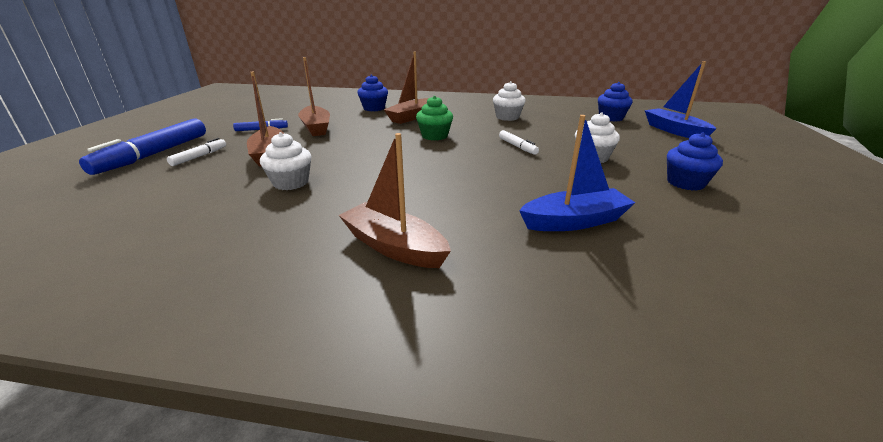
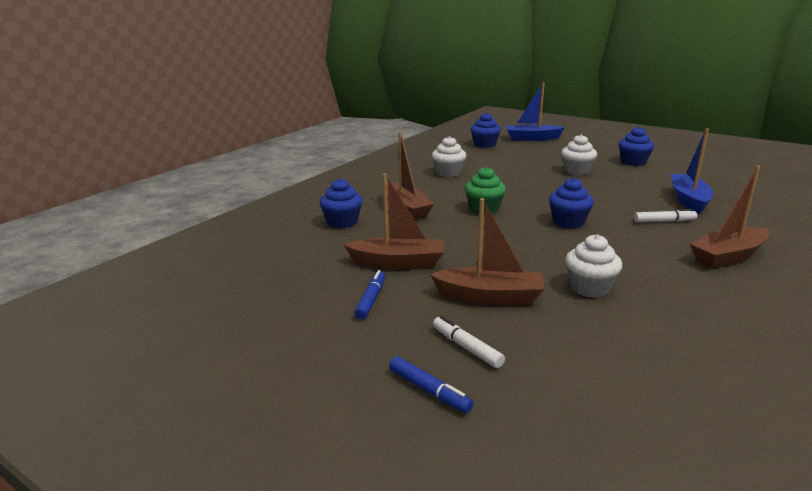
camera: 65 degrees left, 5 degrees down
blue marker [79,118,206,175] -> blue marker [389,356,473,413], size x0.48
white marker [499,130,539,155] -> white marker moved to [634,209,697,222]
none -> blue cupcake [549,178,594,228]

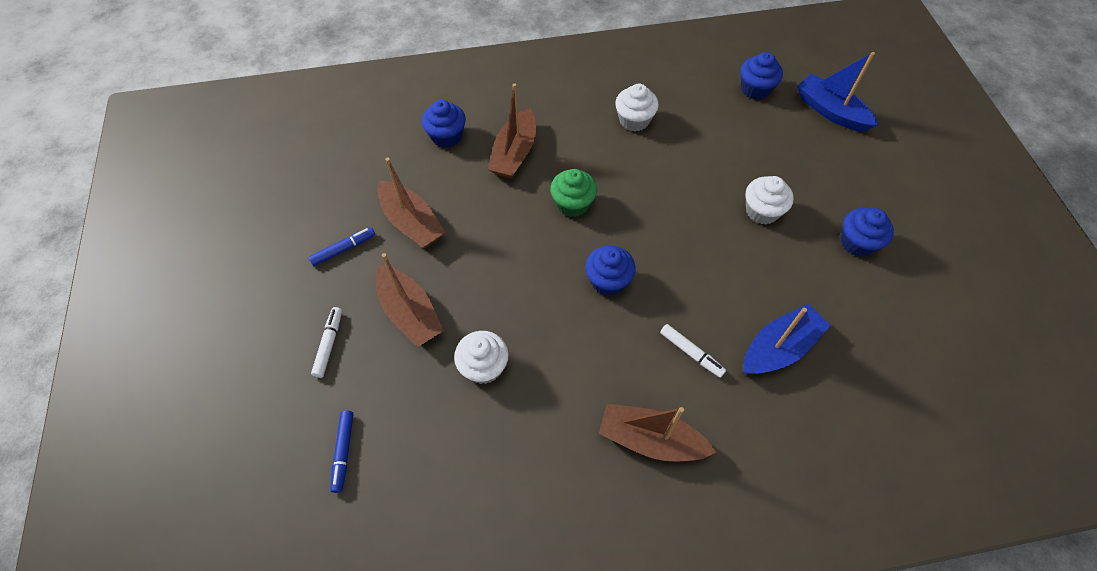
camera: 45 degrees right, 35 degrees up
blue marker [389,356,473,413] -> blue marker moved to [330,410,353,493]

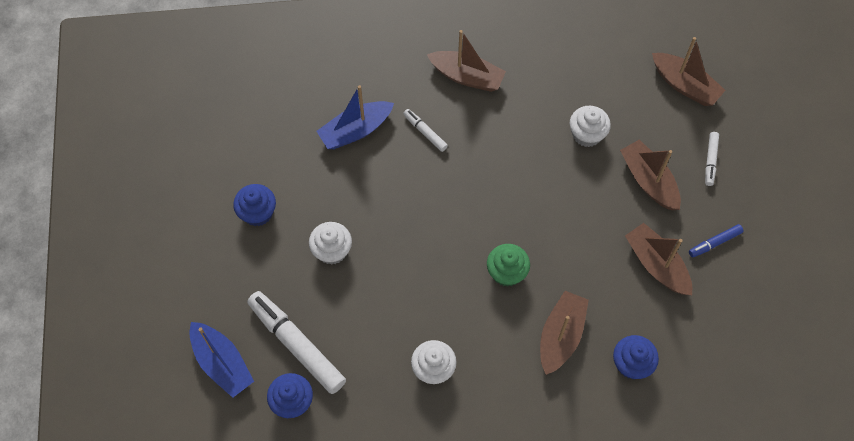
camera: 175 degrees left, 5 degrees up
blue marker [330,410,353,493] -> brown boat [652,37,725,106]
blue cupcake [585,245,636,296] -> none
none -> white marker [247,291,346,394]

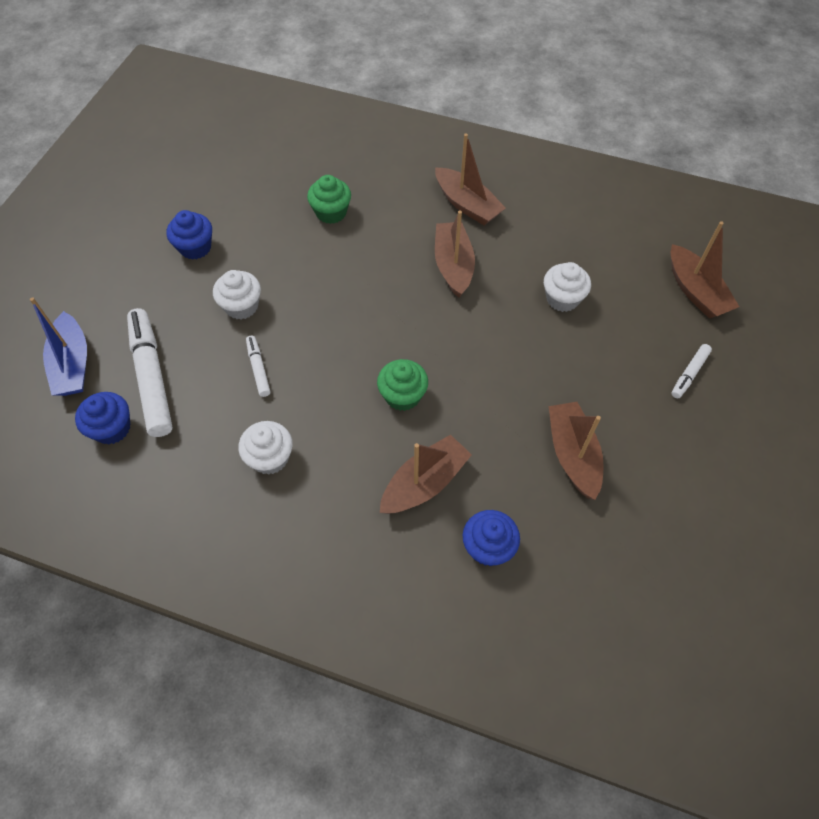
camera: 25 degrees right, 5 degrees down
blue boat [316,85,394,149] -> green cupcake [307,175,351,224]
white marker [403,109,448,152] -> white marker moved to [246,335,271,397]
brown boat [620,140,681,210] -> brown boat moved to [435,211,475,298]
blue marker [689,224,744,258] -> none

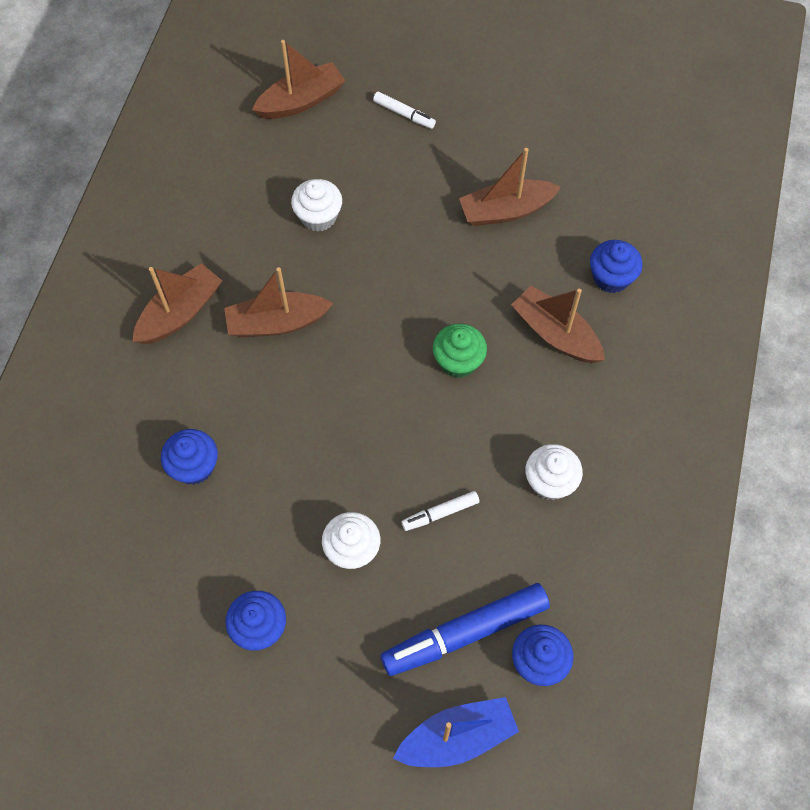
camera: 95 degrees left, 5 degrees up
white marker [127,308,173,437] -> blue marker [381,583,550,676]
green cupcake [307,175,351,224] -> blue cupcake [161,429,218,485]

